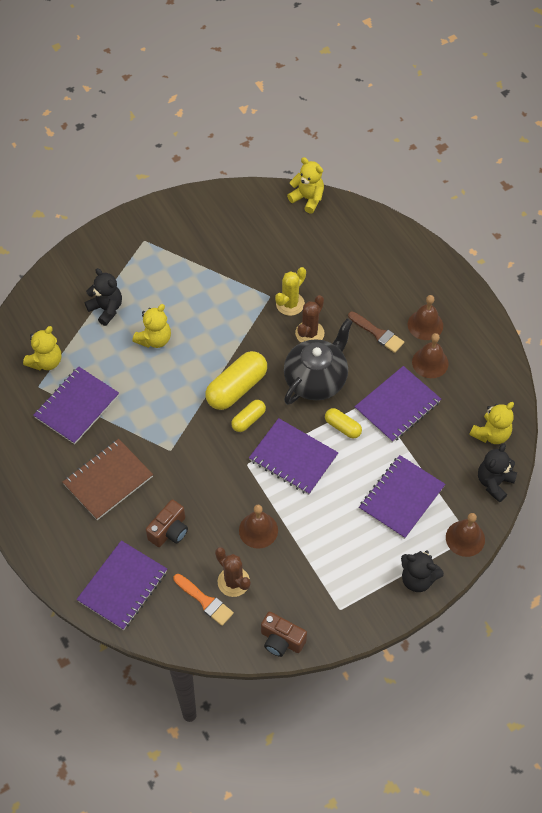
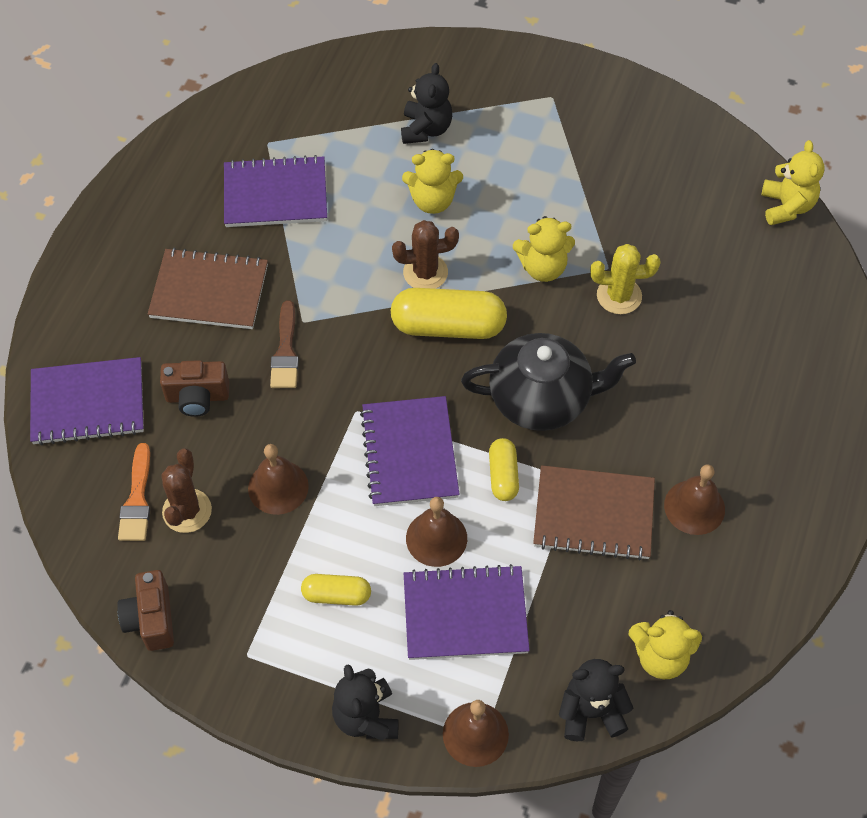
camera: 50 degrees right, 0 degrees up
yellow teddy bear [23,326,61,370] -> yellow teddy bear moved to [513,216,575,282]
yellow capsule [231,400,266,432] -> yellow capsule moved to [301,574,371,606]
brown cactus [295,295,324,343] -> brown cactus moved to [392,220,459,289]
brown brush [348,311,404,353] -> brown brush moved to [270,301,299,388]
purple notebook [354,366,441,442] -> brown notebook [533,465,655,560]
brown bell [408,295,443,340] -> brown bell moved to [406,497,467,567]

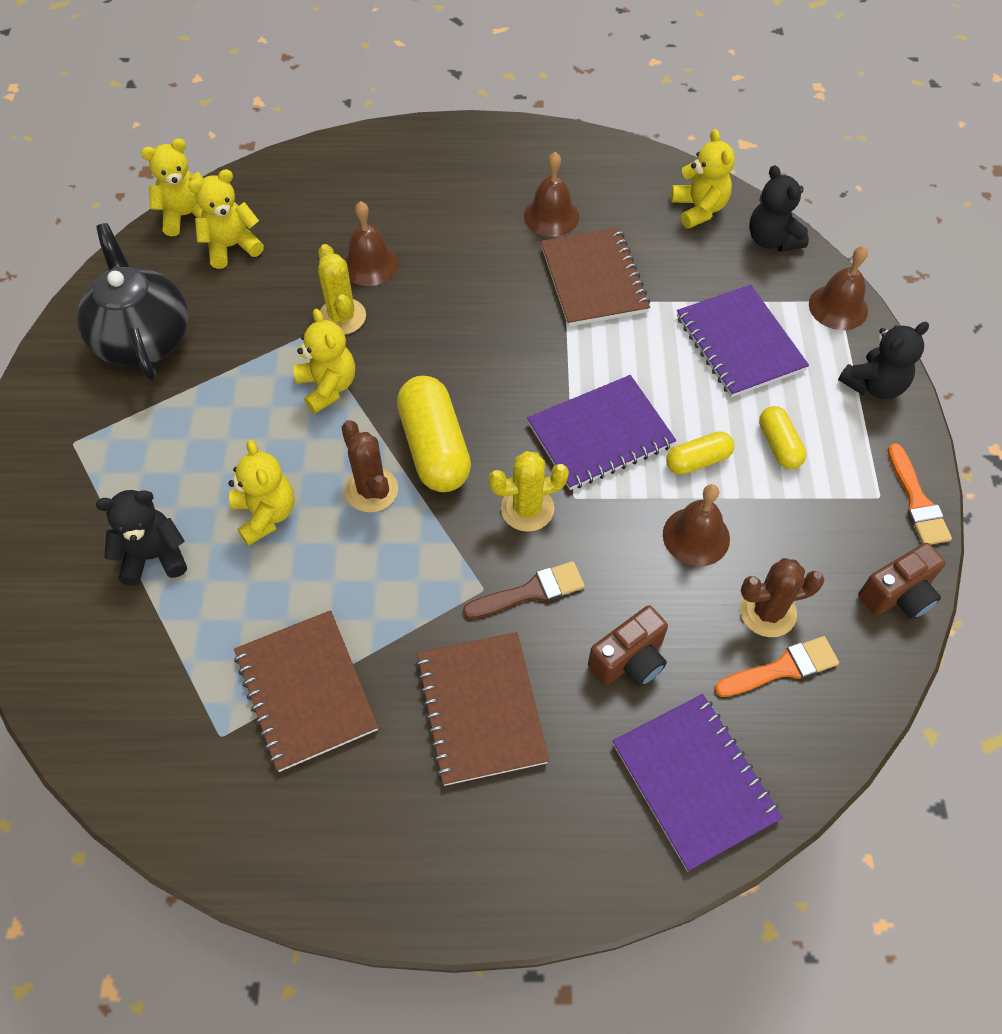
camera: 110 degrees left, 0 degrees up
brown camera [160,360,229,417] -> brown camera turned 75 degrees clockwise [588,605,668,687]
purple notebook [224,155,327,227] -> brown notebook [234,610,378,772]
brown bell [406,497,467,567] -> brown bell moved to [343,201,399,286]
black teapot [461,333,636,431] -> black teapot moved to [77,223,189,380]
yellow capsule [489,438,519,501] -> yellow capsule moved to [666,431,734,475]
none -> yellow teddy bear [188,169,264,269]
none -> yellow cactus [489,451,569,532]
none -> orange brush [887,443,952,545]

